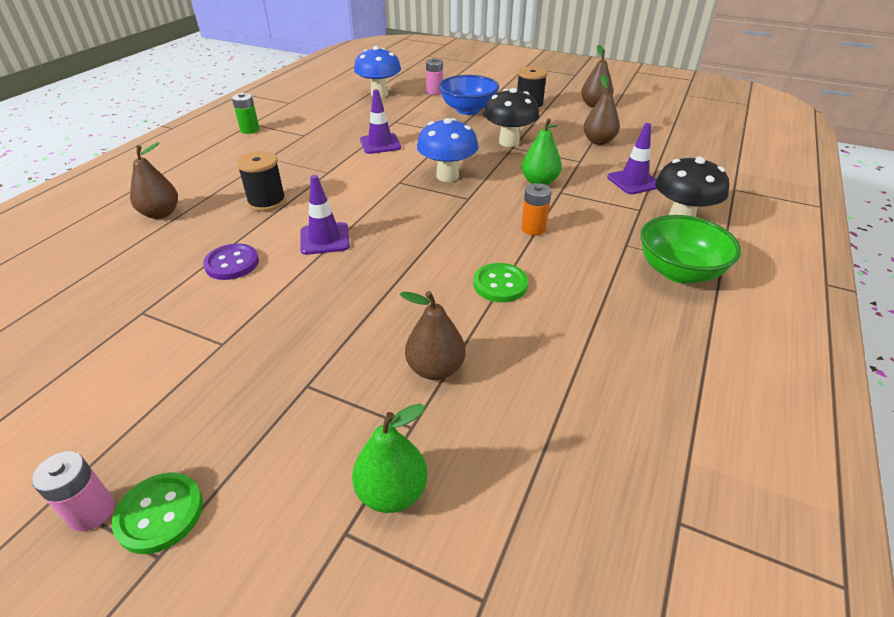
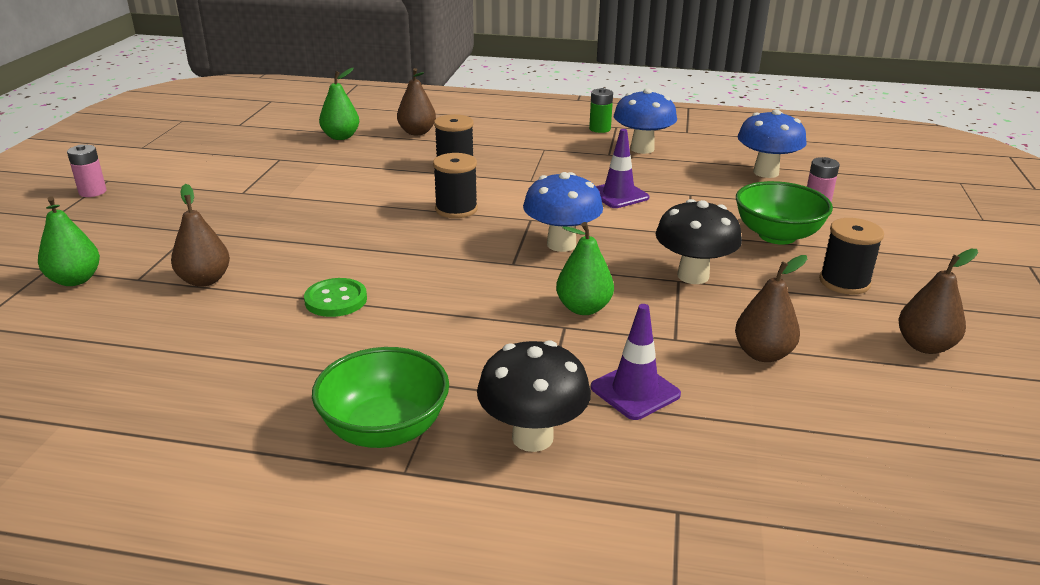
camera: 75 degrees right, 10 degrees down
green button [112,472,203,554] -> none
purple button [203,243,259,280] -> none
purple traffic cone [300,175,350,255] -> none
blue bowl [439,75,499,115] -> green bowl [736,181,833,245]
orange battery [521,183,552,235] -> none
none -> green pear [319,68,359,140]
none -> black spool [433,153,478,218]
none -> blue mushroom [614,88,677,154]

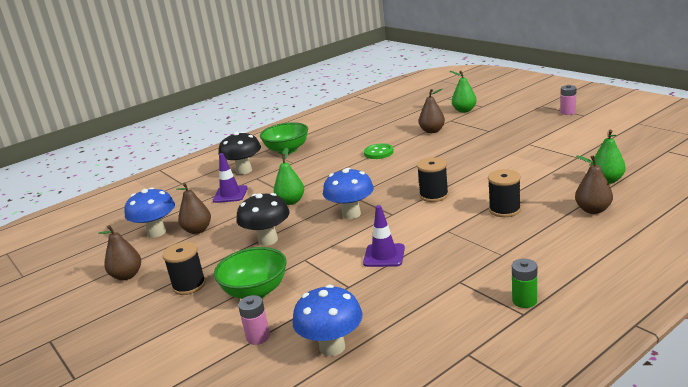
camera: 135 degrees right, 5 degrees down
blue mushroom [614,88,677,154] -> blue mushroom moved to [124,188,175,238]

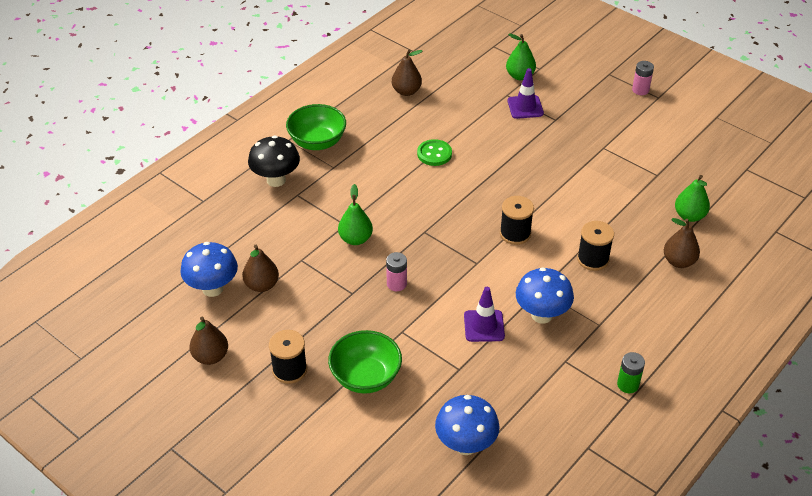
camera: 15 degrees left, 20 degrees up
purple traffic cone [213,153,248,203] -> purple traffic cone moved to [508,68,544,119]
black mushroom [237,193,290,246] -> none
pink battery [238,295,270,345] -> pink battery moved to [386,252,407,291]
blue mushroom [323,168,374,219] -> blue mushroom moved to [516,267,574,324]
brown pear [419,89,445,133] -> brown pear moved to [392,50,422,96]

